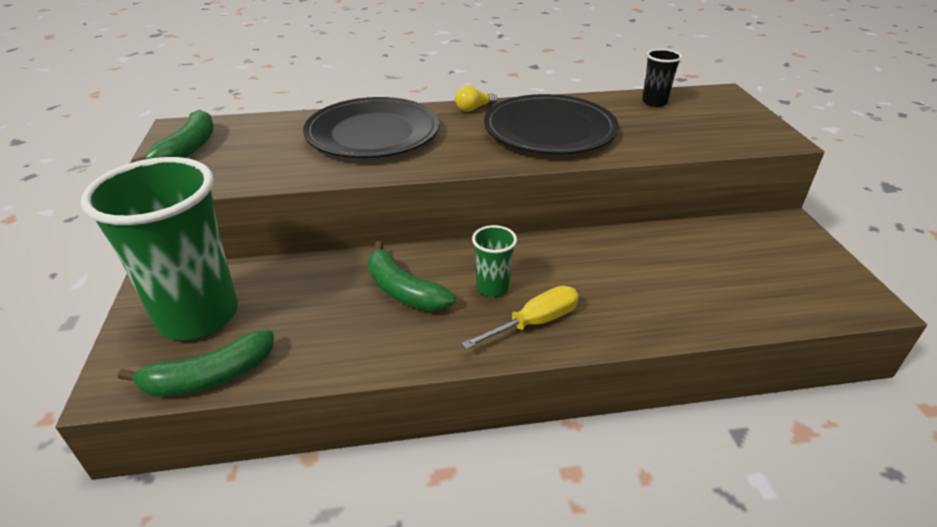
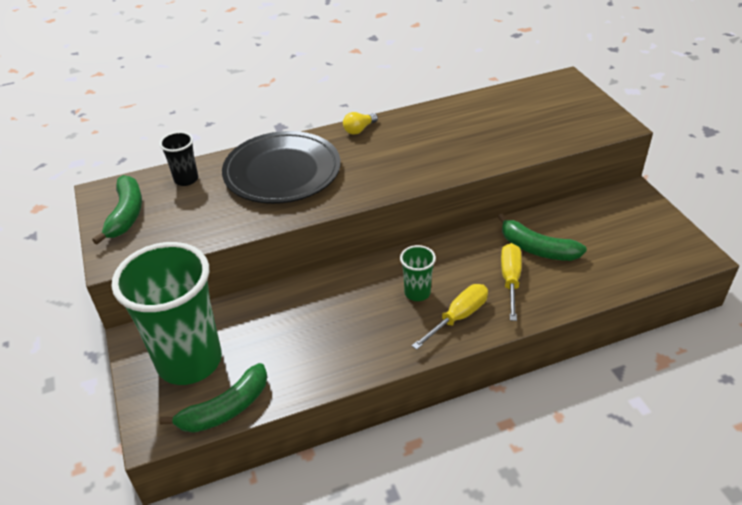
camera: 10 degrees left, 5 degrees up
green banana [368,241,456,312] -> green banana moved to [498,214,587,261]
black plate [484,94,619,155] -> none
black cup [642,49,682,107] -> black cup moved to [159,132,198,186]
none -> yellow screwdriver [501,243,522,321]

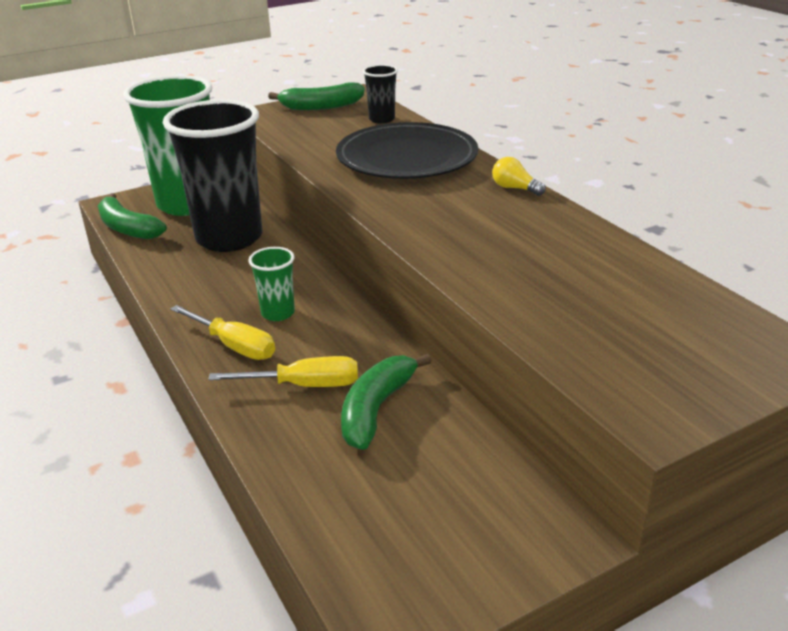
camera: 80 degrees right, 10 degrees down
none -> black cup [163,100,262,252]

